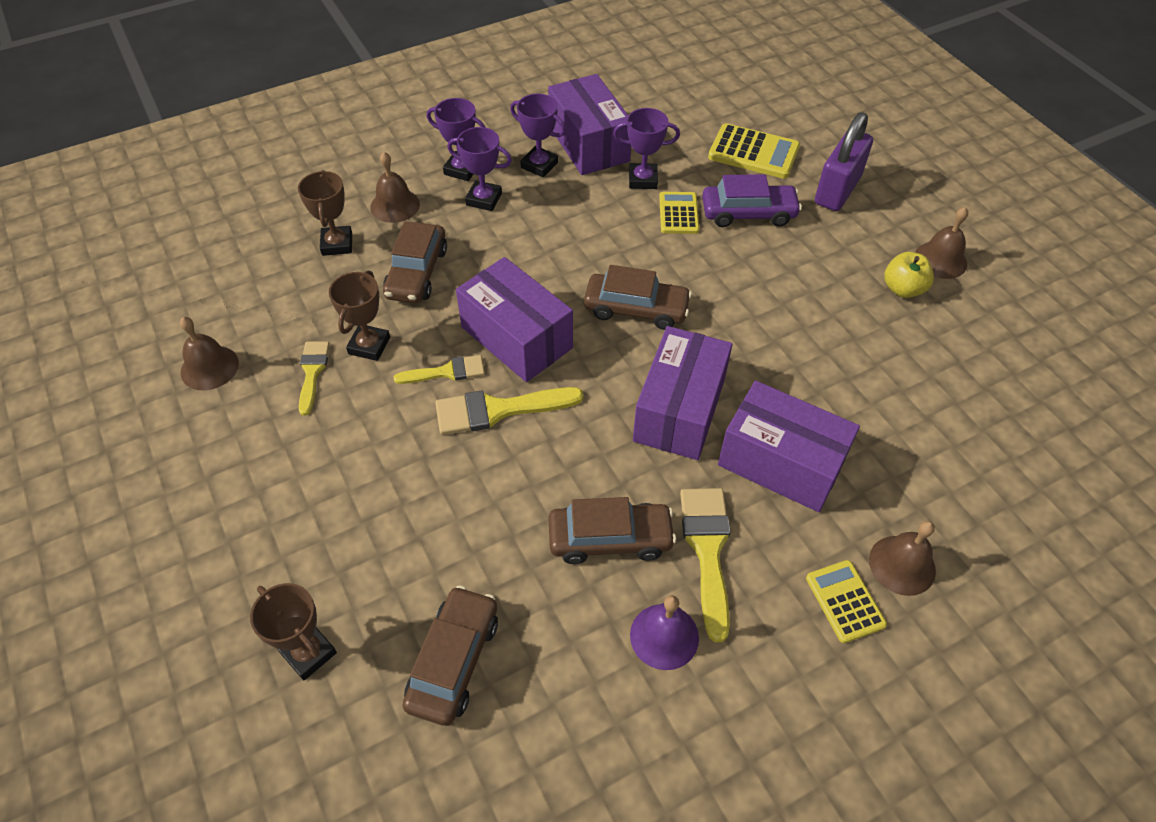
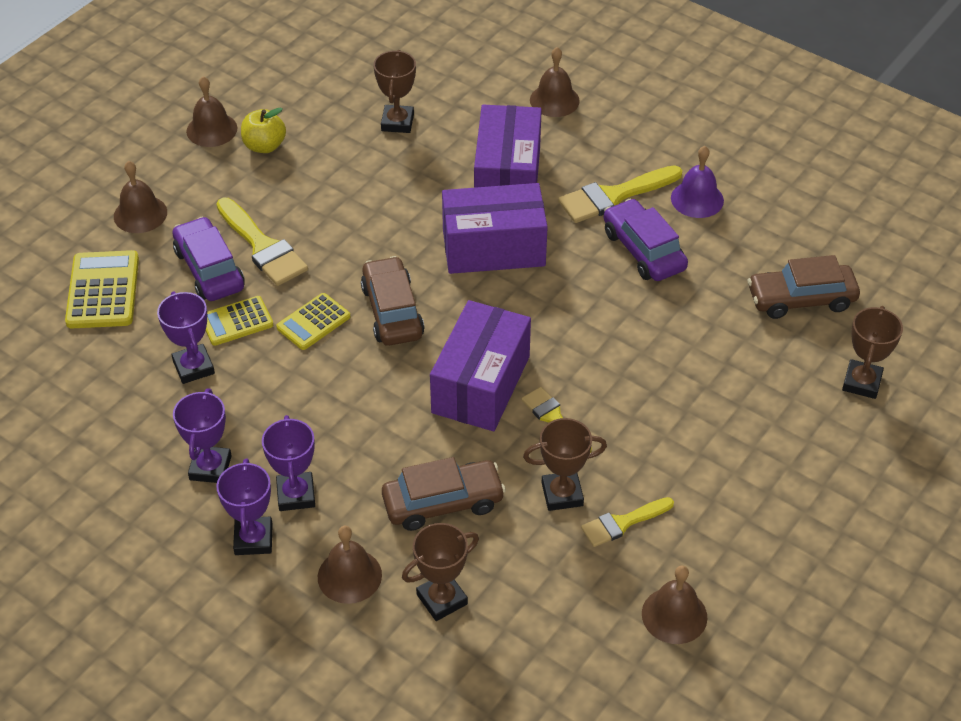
camera: 115 degrees left, 5 degrees down
yellow brush [435,387,584,435] -> yellow brush moved to [216,198,308,286]
purple box [548,74,631,175] -> none
brown car [549,497,676,564] -> purple car [604,199,688,281]
yellow calculator [806,560,887,643] -> yellow calculator moved to [276,293,350,350]
purple padlock [815,112,873,211] -> brown bell [114,161,167,233]
none -> brown trophy [373,50,416,133]

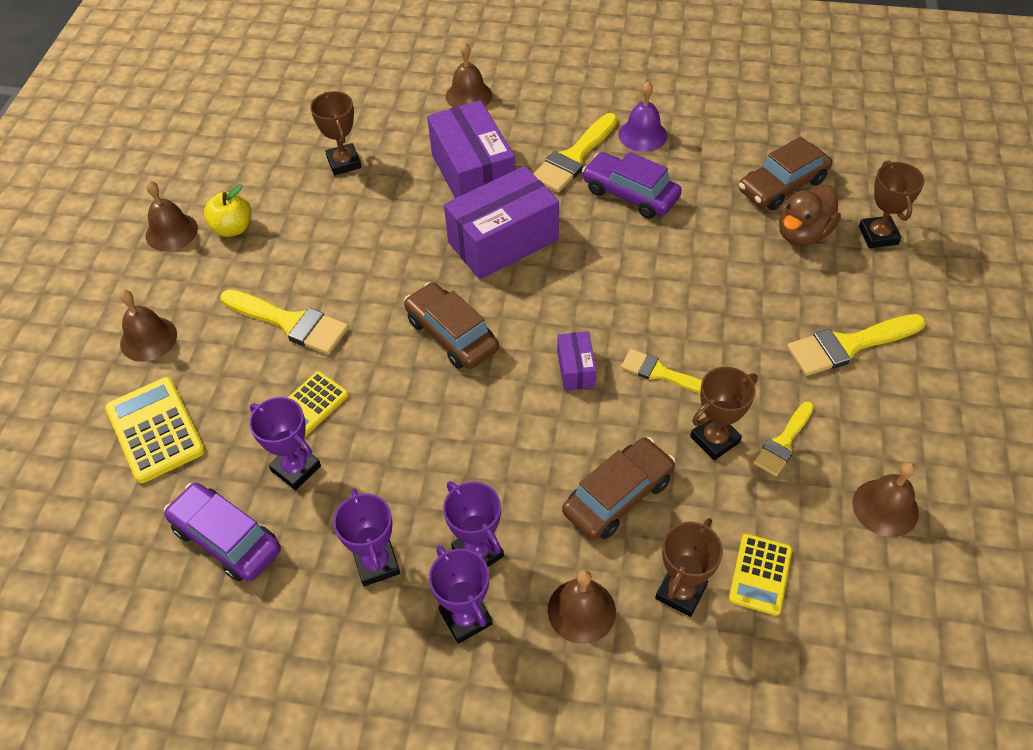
camera: 25 degrees left, 5 degrees up
purple car [173,217,245,301] -> purple car moved to [164,482,281,581]
yellow calculator [276,293,350,350] -> yellow calculator moved to [729,534,792,616]
purple box [430,300,531,431] -> purple box [557,331,597,391], size x0.47
none -> brown duck [779,184,841,246]
none -> yellow brush [787,314,926,376]

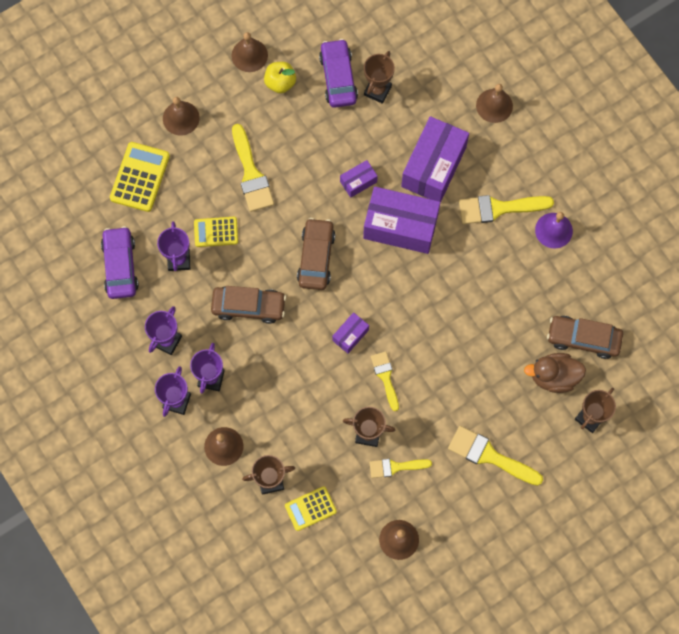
camera: 45 degrees right, 20 degrees up
brown car [562,437,676,540] -> brown car moved to [211,286,286,324]
purple car [582,152,682,219] -> purple car moved to [319,39,358,108]
none -> purple box [340,160,378,198]

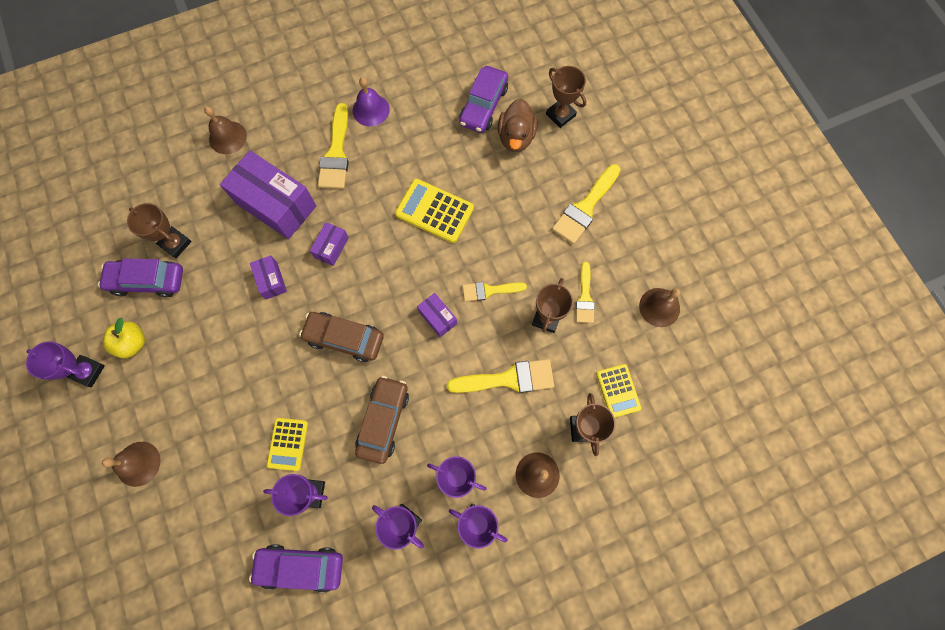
camera: 80 degrees left, 0 degrees up
yellow calculator [110,142,170,212] -> yellow calculator moved to [395,179,474,243]
brown bell [231,32,268,72] -> purple trophy [26,341,105,387]
yellow brush [232,124,274,212] -> yellow brush moved to [447,359,554,393]
purple box [363,186,440,254] -> purple box [310,222,349,266], size x0.47
brown car [547,316,623,359] -> purple car [459,66,508,133]

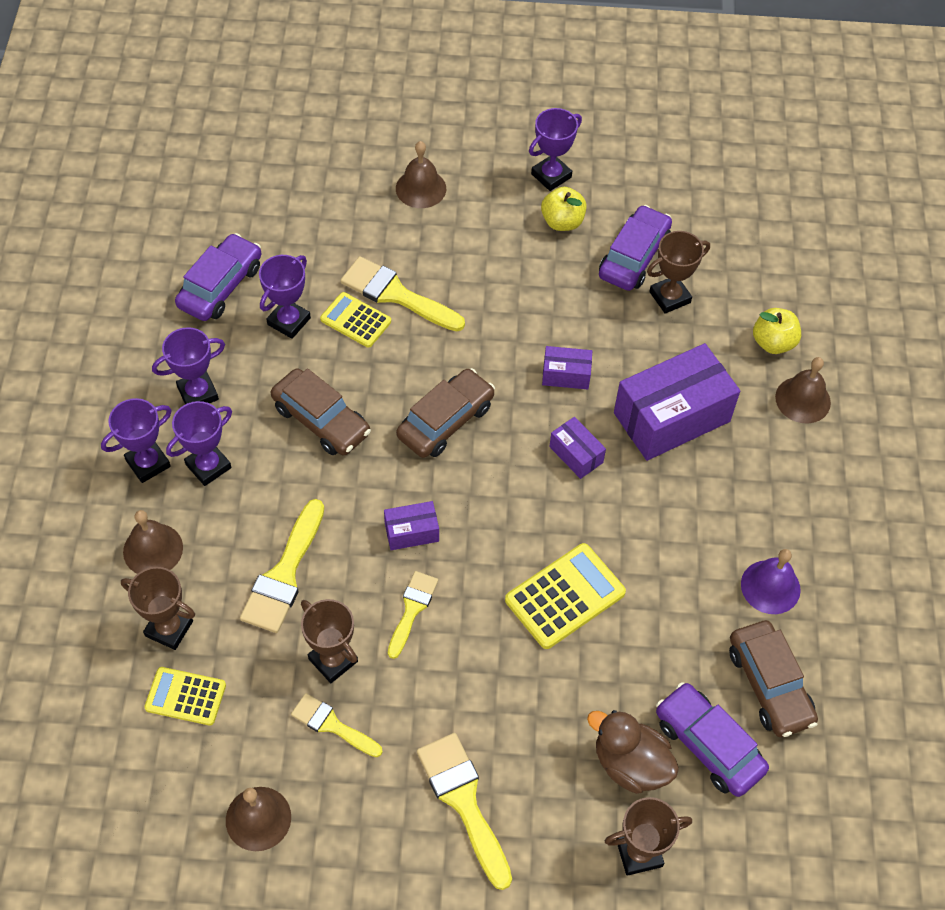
camera: 115 degrees right, 15 degrees down
yellow brush [318,103,349,189] -> yellow brush moved to [340,256,465,331]
none -> brown car [729,620,818,737]
none -> yellow apple [753,308,801,354]

